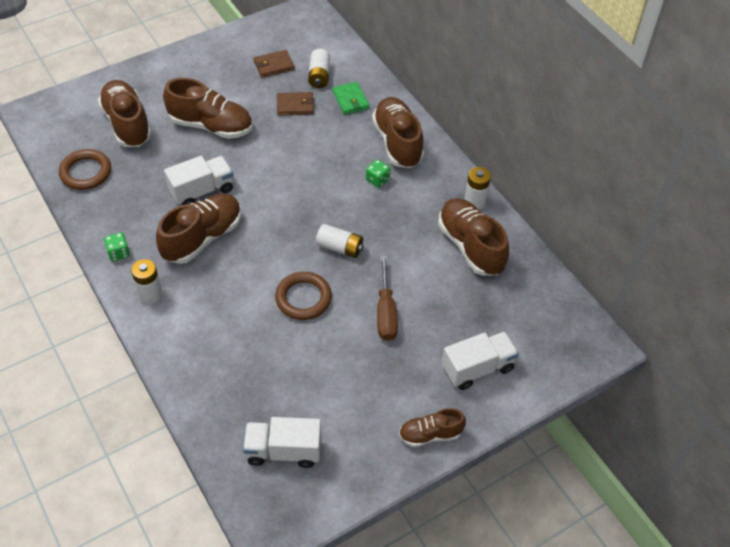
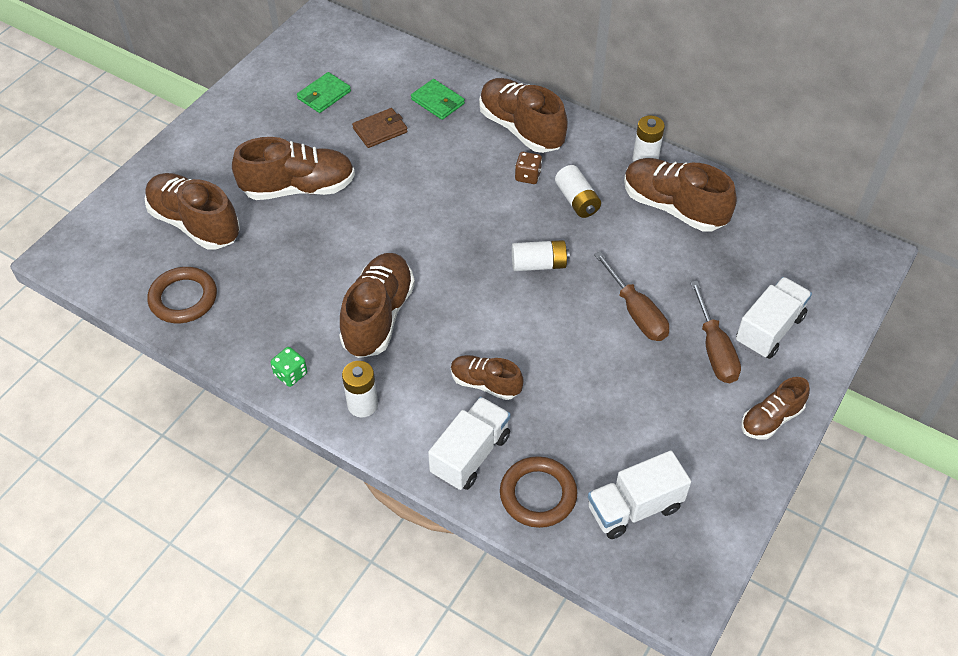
camera: 25 degrees left, 0 degrees up
white truck [164,156,234,205] -> white truck moved to [428,397,511,490]
brown wallet [253,50,295,78] -> green wallet [297,72,351,113]
brown ring [275,272,332,320] -> brown ring moved to [500,456,577,528]
white battery [308,49,330,88] -> white battery moved to [555,165,601,218]
green dice [366,159,390,188] -> brown dice [515,152,542,184]
none -> brown shoe [451,355,524,400]
none -> brown screwdriver [690,281,741,383]

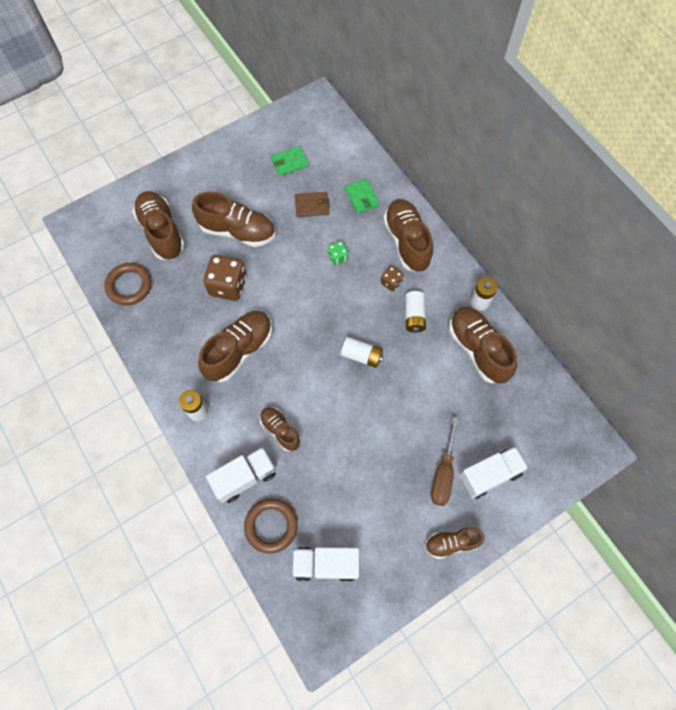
camera: 25 degrees right, 15 degrees up
green dice [271,347,307,387] -> green dice moved to [328,241,348,265]
brown screwdriver [594,251,669,341] -> none
none -> brown dice [203,255,246,301]

